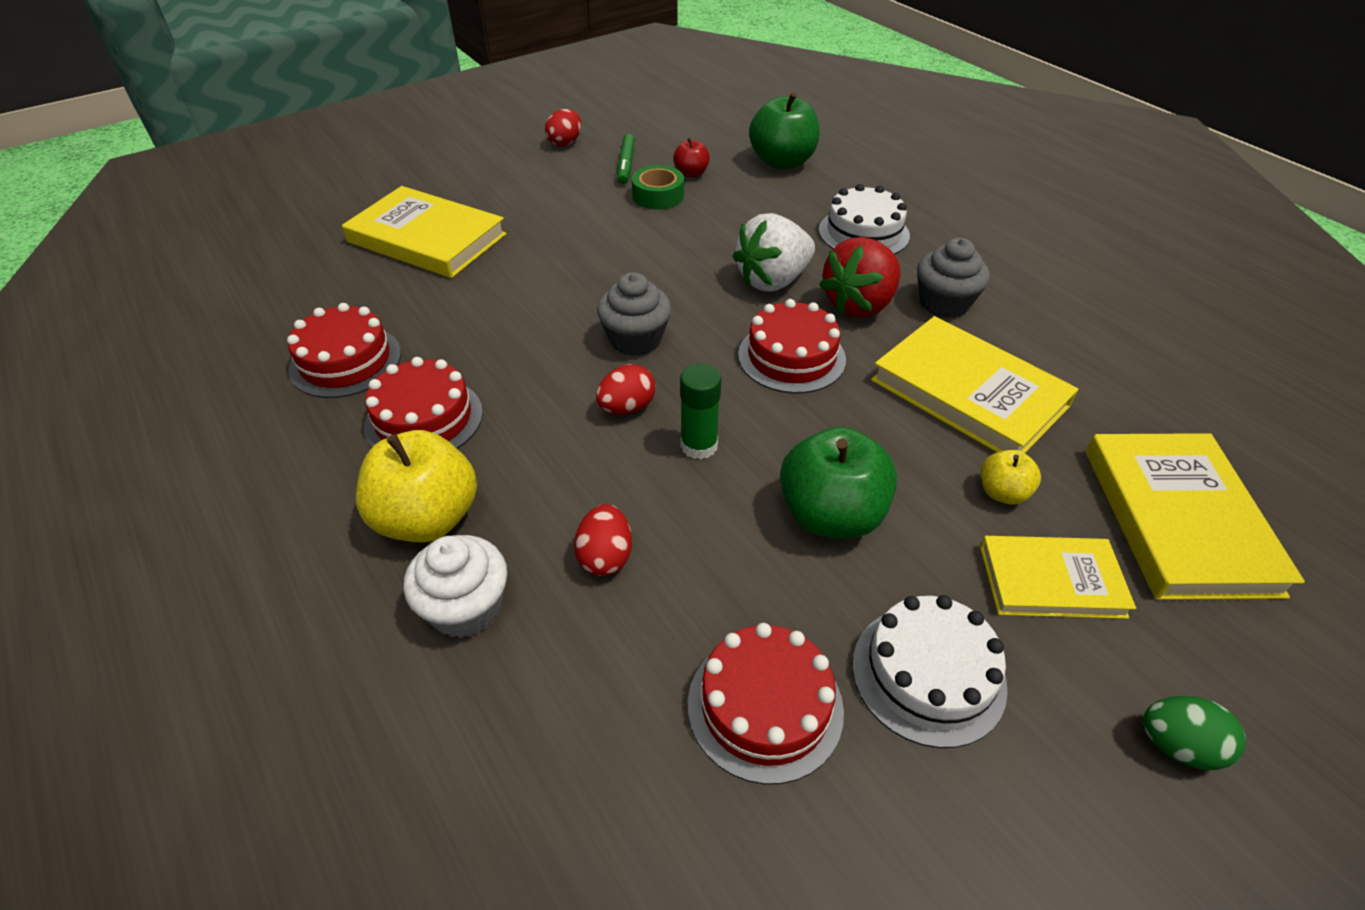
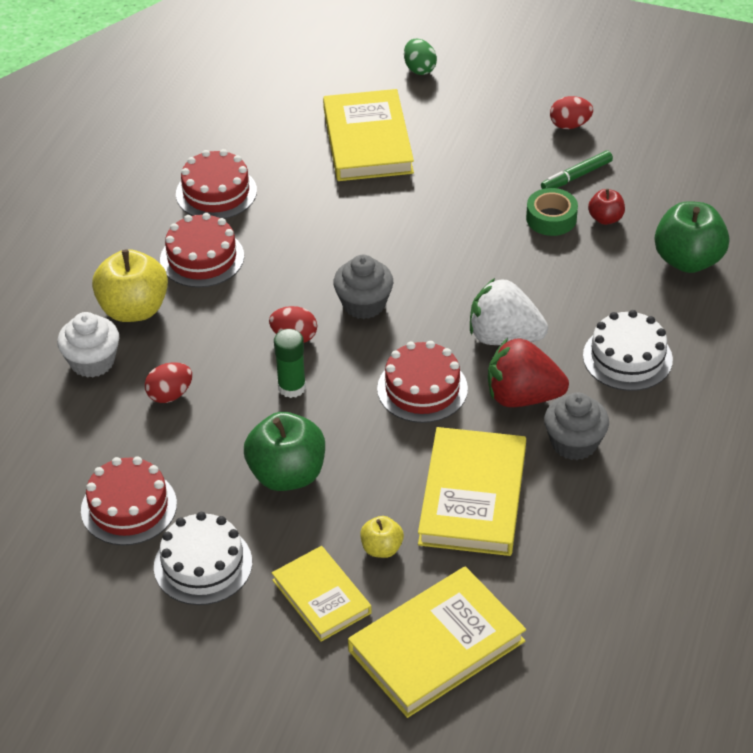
camera: 55 degrees right, 0 degrees up
green egg [1143,696,1246,770] -> green egg moved to [404,38,437,75]

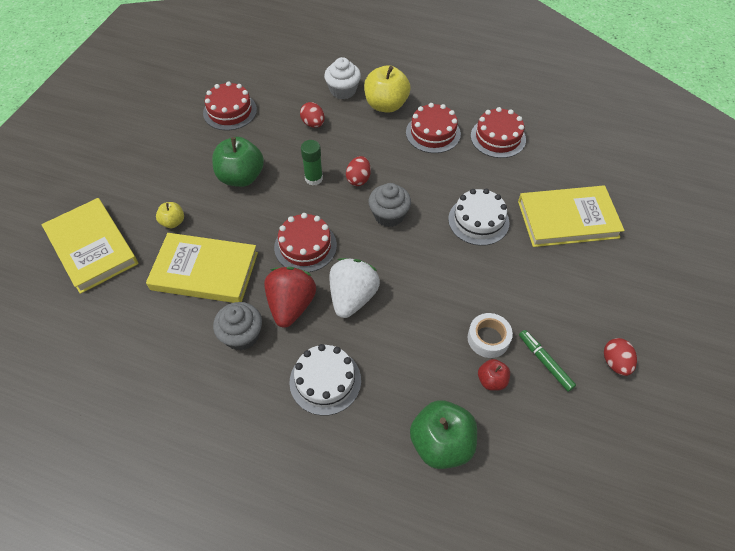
camera: 90 degrees right, 10 degrees up
white cake [154,512,252,605] -> white cake moved to [448,189,509,246]
yellow book [272,546,372,642] -> none
green egg [404,38,437,75] -> none
green tape [526,188,578,236] -> white tape [468,313,513,358]

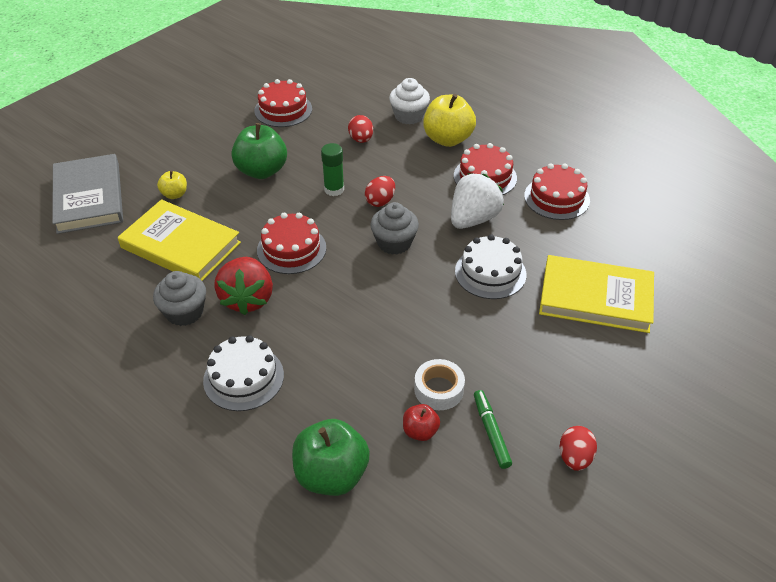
camera: 20 degrees right, 10 degrees down
yellow book [42,198,138,294] -> grey book [52,154,123,234]
red strawberry [264,267,316,328] -> red strawberry turned 150 degrees clockwise [214,257,273,315]
white strawberry [329,258,380,318] -> white strawberry moved to [451,173,504,229]

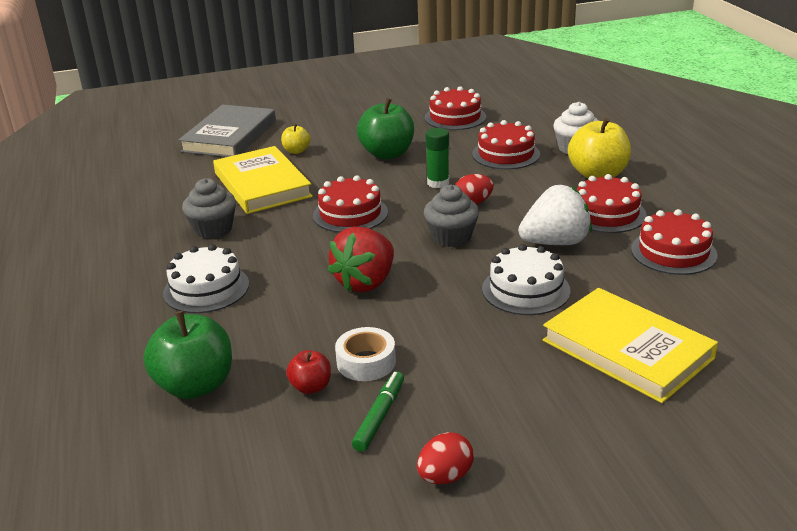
camera: 35 degrees right, 15 degrees down
red strawberry [214,257,273,315] -> red strawberry moved to [328,226,394,292]
red egg [348,115,373,143] -> red cake [472,120,540,169]

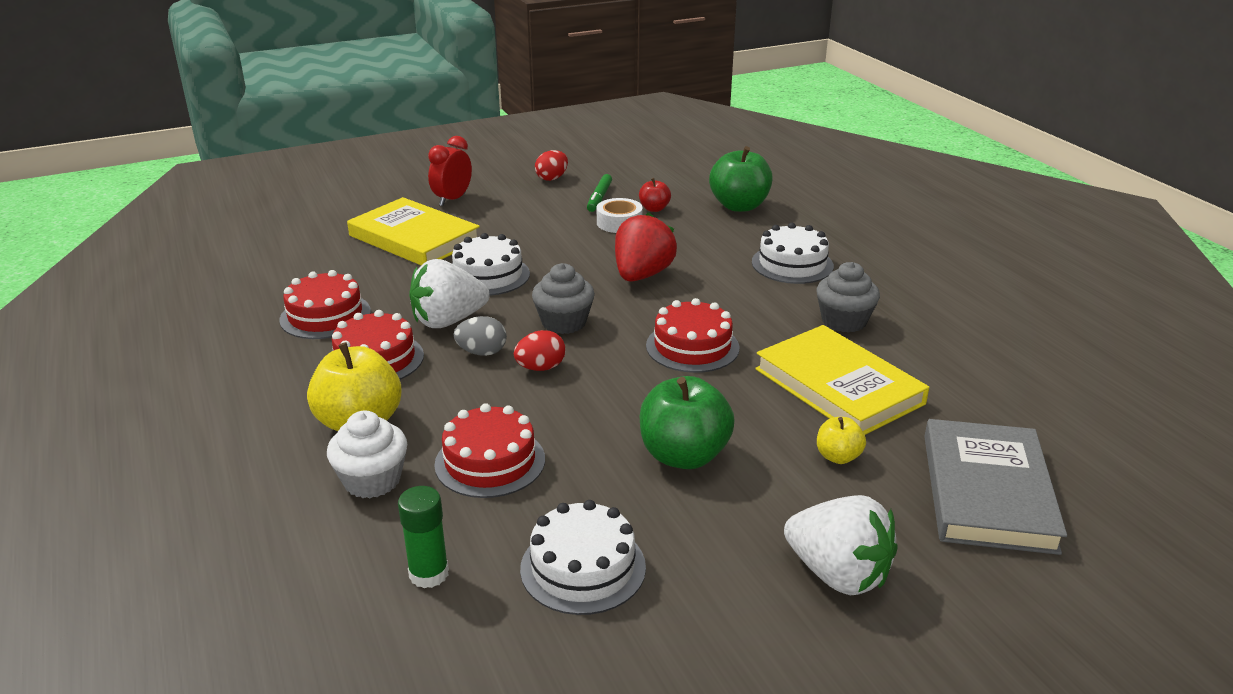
camera: 170 degrees right, 0 degrees up
red cake [425,86,486,130] -> white cake [520,500,646,615]
green glue stick [425,128,449,188] -> green glue stick moved to [398,486,449,588]
none -> red clock [428,136,472,206]
none -> grey egg [454,316,507,356]
none -> white strawberry [784,495,897,595]

